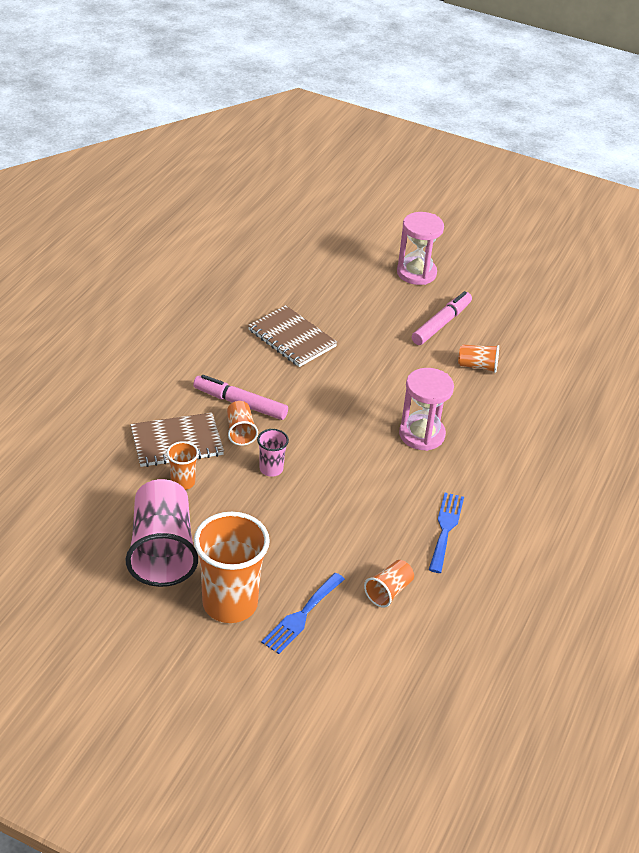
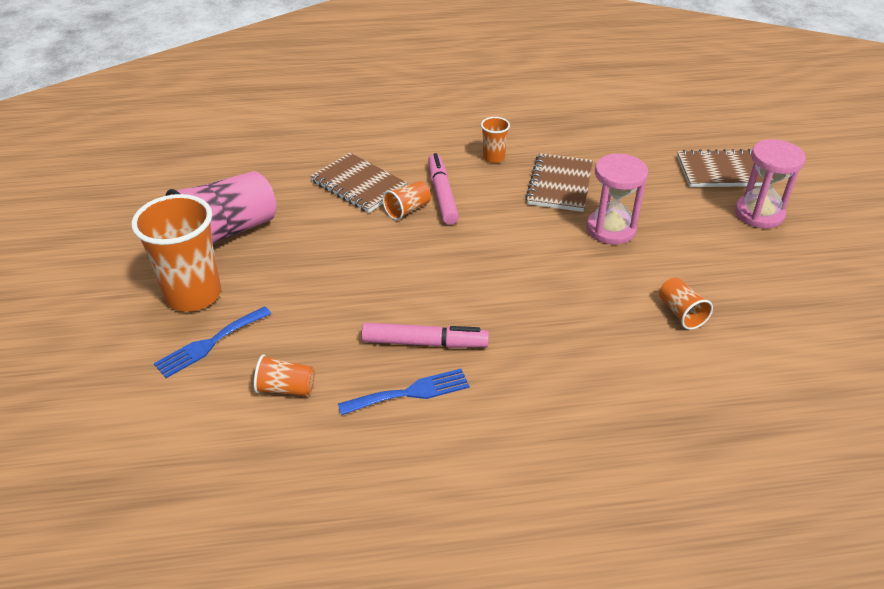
camera: 60 degrees right, 0 degrees up
orange cup [167,441,199,490] -> orange cup moved to [481,117,510,163]
pink cup [257,429,289,477] -> none
blue fork [261,573,345,654] -> blue fork turned 45 degrees counterclockwise [154,306,271,378]
pink hourglass [399,368,454,451] -> pink hourglass moved to [586,153,648,245]
pink marker [412,291,472,345] -> pink marker moved to [361,323,489,348]
none -> brown notebook [677,149,764,187]

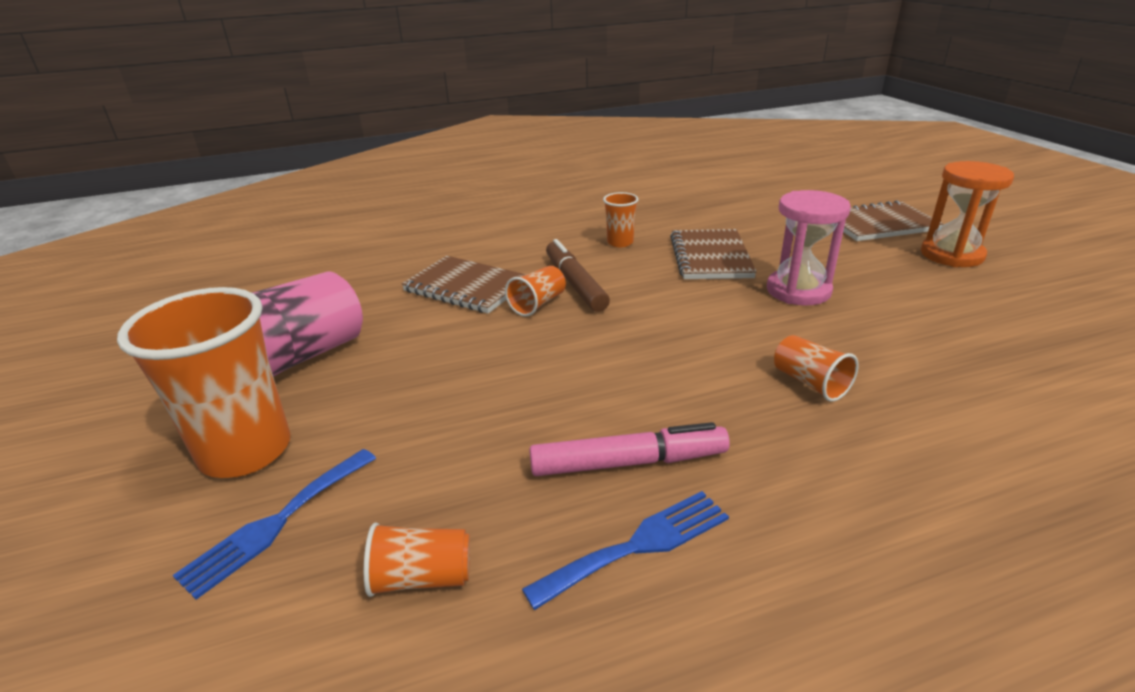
camera: 10 degrees left, 10 degrees down
pink marker [428,153,459,225] -> brown marker [546,239,610,312]
orange cup [659,277,713,330] -> orange cup moved to [774,335,859,402]
pink hourglass [735,139,806,228] -> orange hourglass [921,161,1014,267]

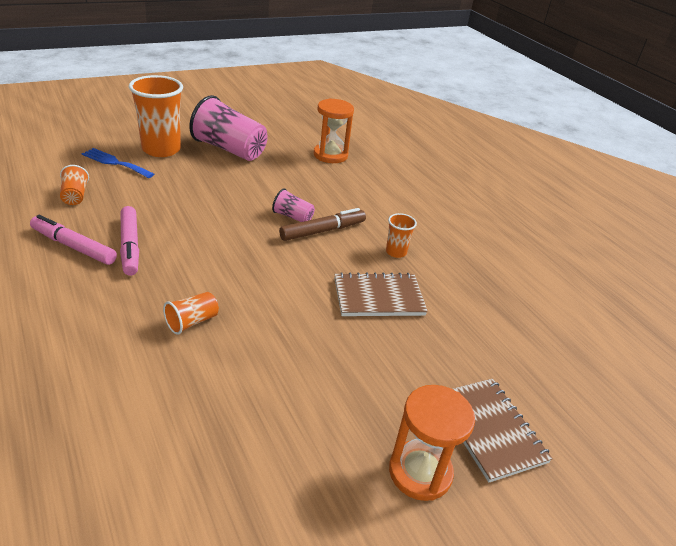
camera: 75 degrees right, 5 degrees up
brown notebook [402,256,527,314] -> none
orange cup [505,266,566,317] -> pink cup [272,188,315,222]
blue fork [522,491,729,610] -> pink marker [30,215,117,265]
pink hourglass [767,190,851,306] -> none
none -> orange hourglass [314,98,354,163]

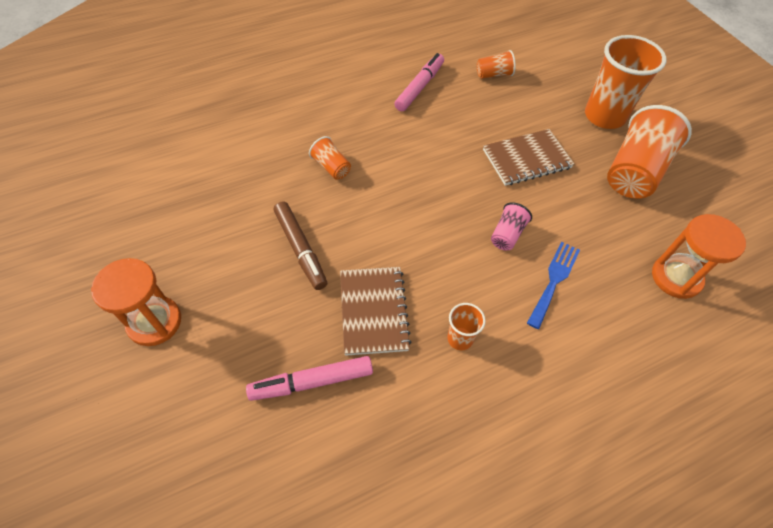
camera: 95 degrees right, 20 degrees up
blue fork [82,148,154,178] -> blue fork moved to [527,242,580,329]
pink marker [120,206,139,276] -> pink marker moved to [246,356,373,401]
pink cup [190,95,268,161] -> orange cup [607,105,692,199]
brown marker [279,208,366,241] -> brown marker moved to [274,201,327,290]
brown notebook [453,378,553,482] -> brown notebook moved to [483,129,574,186]

